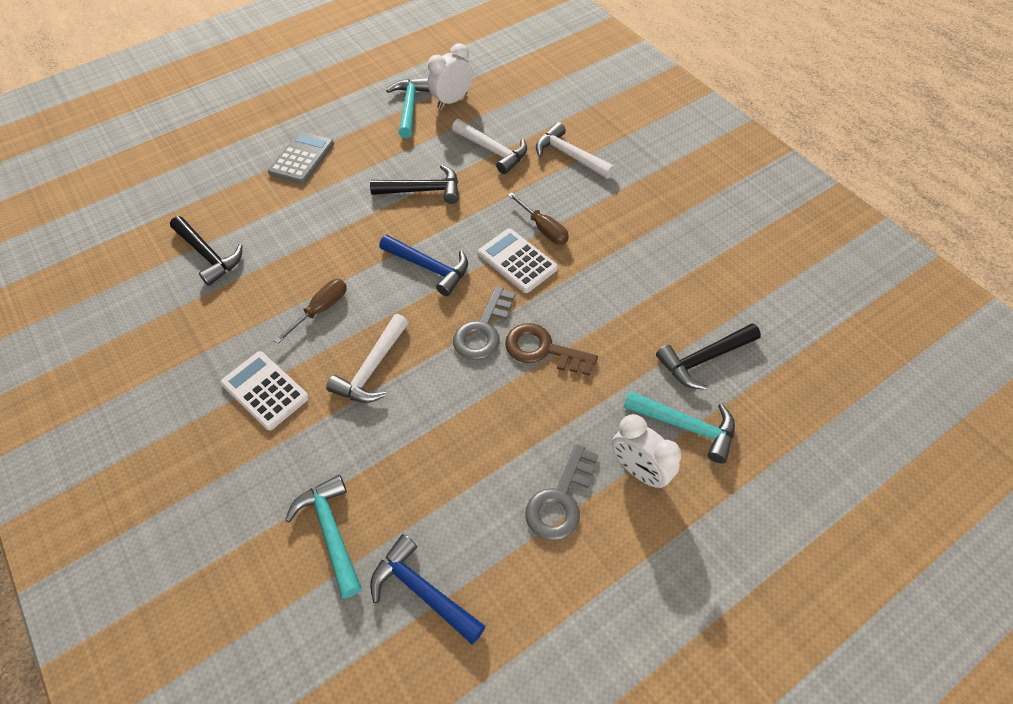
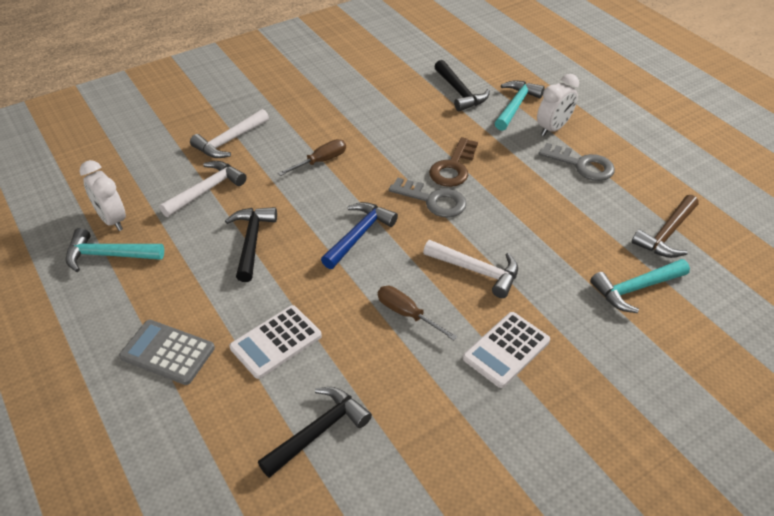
camera: 90 degrees left, 10 degrees down
blue hammer [370,534,485,644] -> brown hammer [632,195,699,258]
white calculator [478,228,558,293] -> white calculator moved to [229,305,322,379]

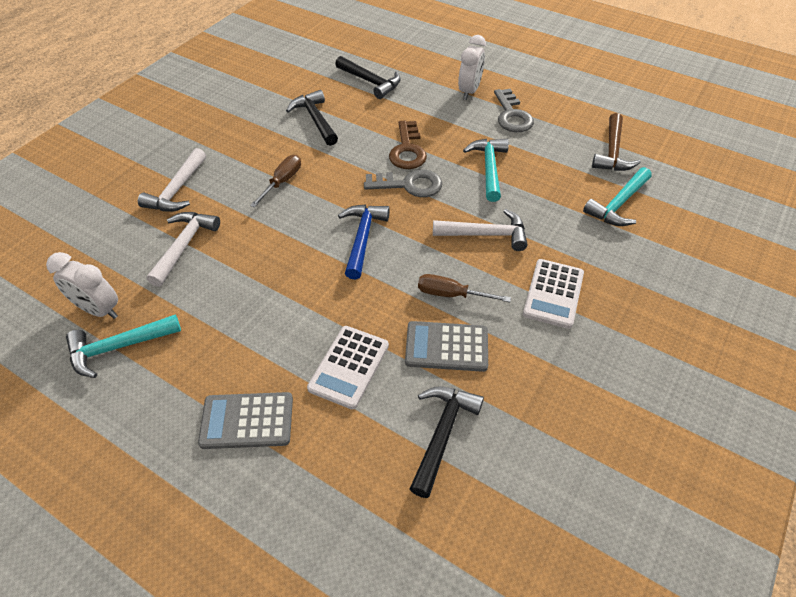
camera: 25 degrees left, 5 degrees up
black hammer [225,207,277,282] -> black hammer moved to [286,90,338,146]
turquoise hammer [495,80,544,131] -> turquoise hammer moved to [463,139,509,202]
grey key [539,143,615,181] -> grey key turned 75 degrees clockwise [494,89,534,132]
none -> grey calculator [405,321,488,372]

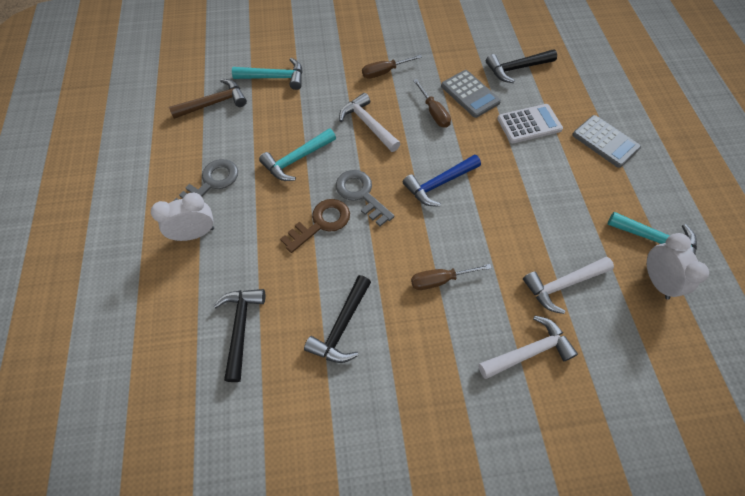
camera: 130 degrees left, 10 degrees up
white calculator [523,259,584,329] -> brown screwdriver [362,54,422,79]

